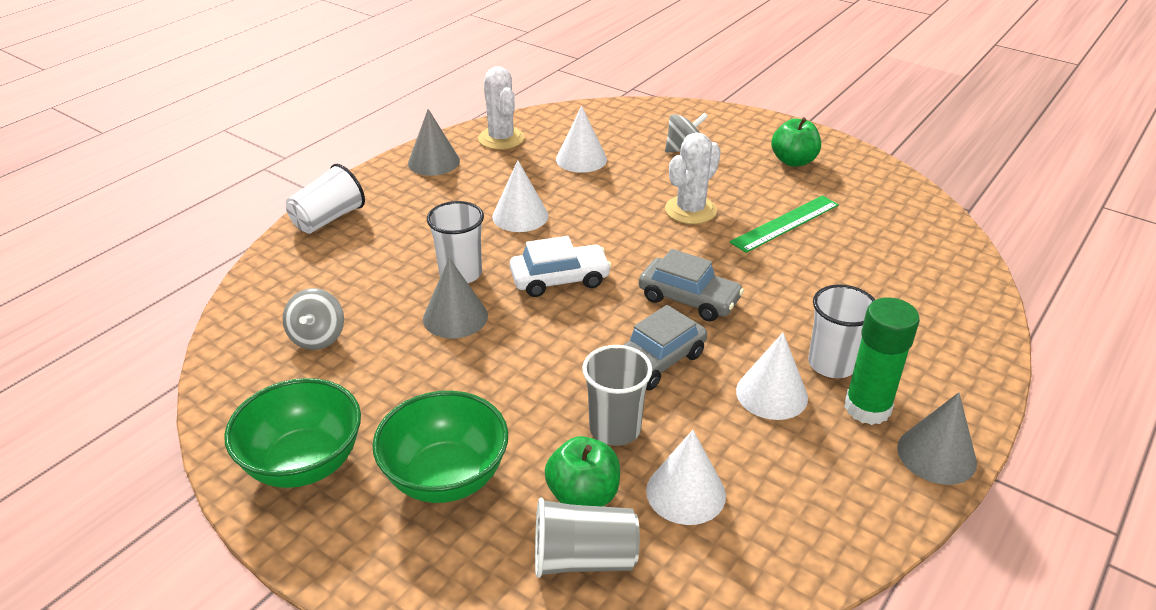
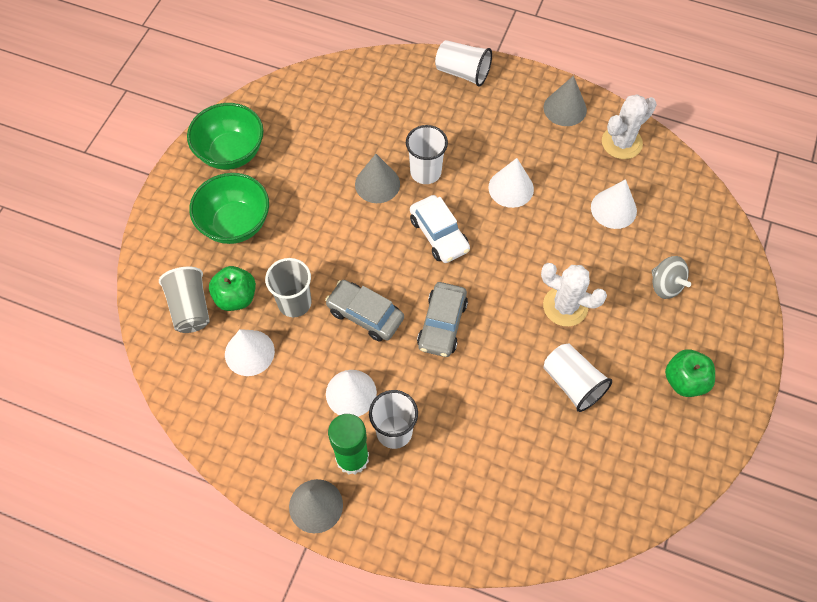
camera: 75 degrees right, 25 degrees up
grey spinning top [283,288,344,350] -> none
green ruler [730,196,839,253] -> white cup [543,344,612,412]

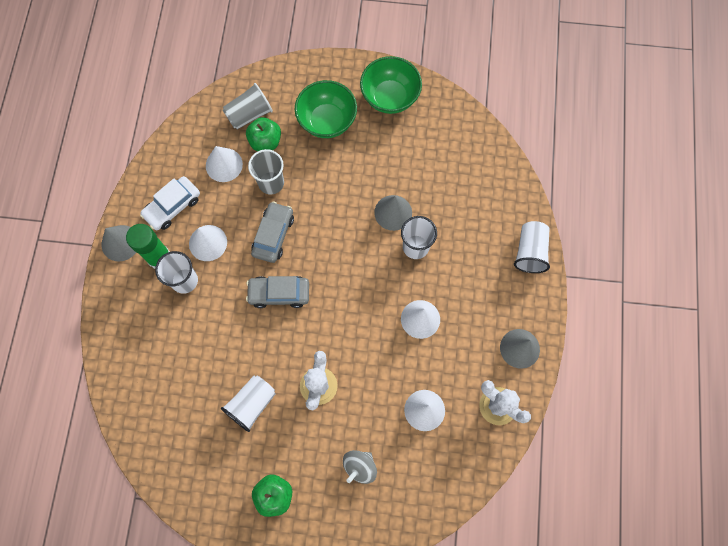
camera: 75 degrees right, 10 degrees up
white car [410,195,470,263] -> white car moved to [140,176,200,230]

